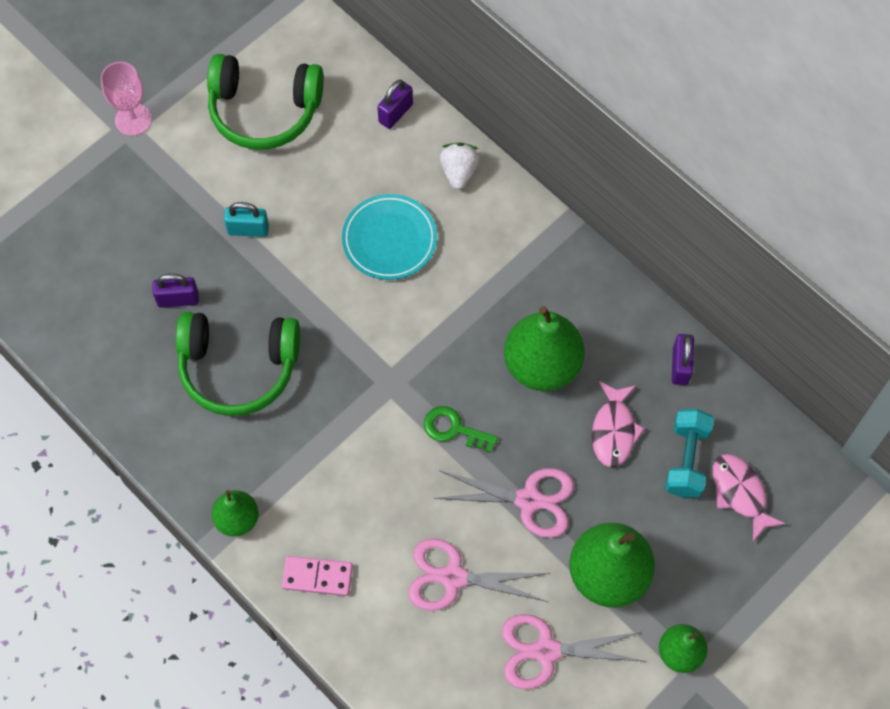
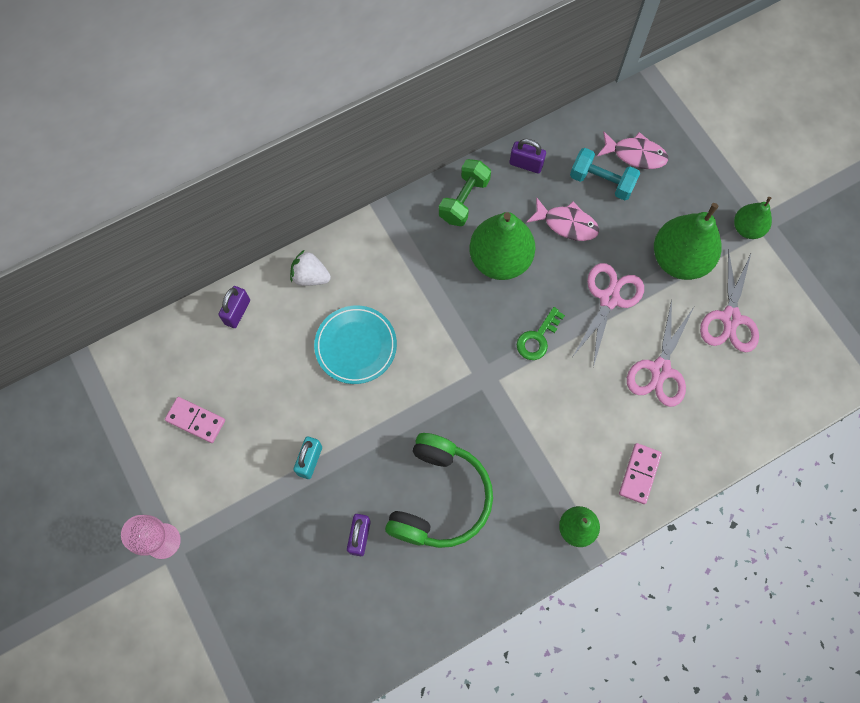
camera: 75 degrees left, 5 degrees up
green headphones [207,54,324,149] -> pink domino [165,397,225,443]
purple padlock [377,80,413,129] -> purple padlock turned 60 degrees clockwise [218,286,250,328]
pink fish [713,454,786,542] -> pink fish turned 150 degrees counterclockwise [597,132,668,169]
none -> green dumbbell [439,159,491,226]

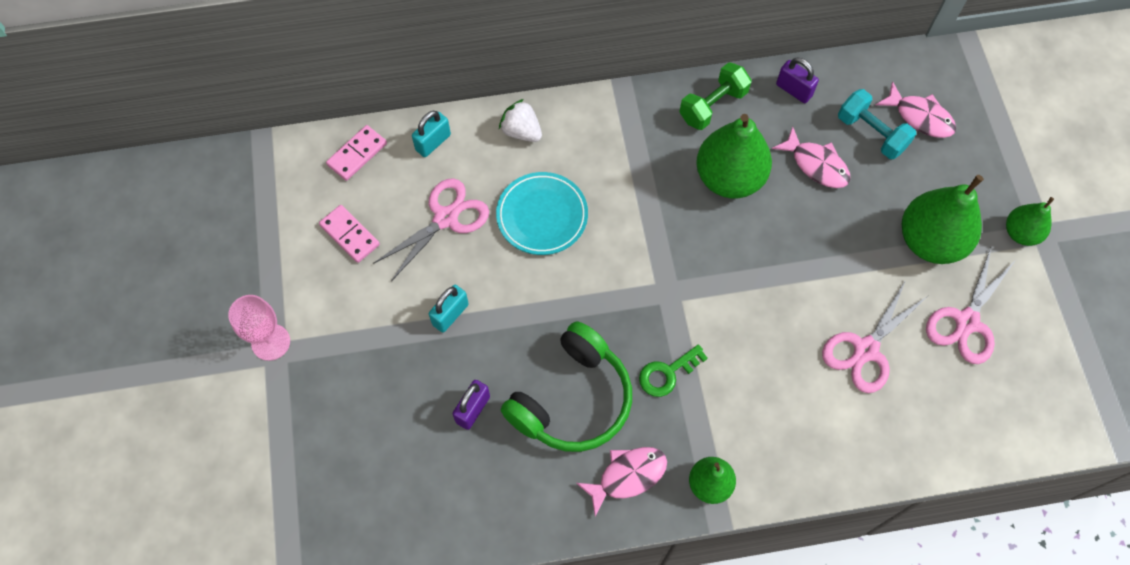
camera: 20 degrees right, 5 degrees down
purple padlock [218,286,250,328] -> turquoise padlock [412,111,451,157]
green key [517,307,565,360] -> green key moved to [639,344,708,397]
pink scissors [573,263,644,367] -> pink scissors moved to [373,178,489,282]
pink domino [619,443,662,504] -> pink domino moved to [326,125,387,181]
none -> pink fish [576,447,667,517]

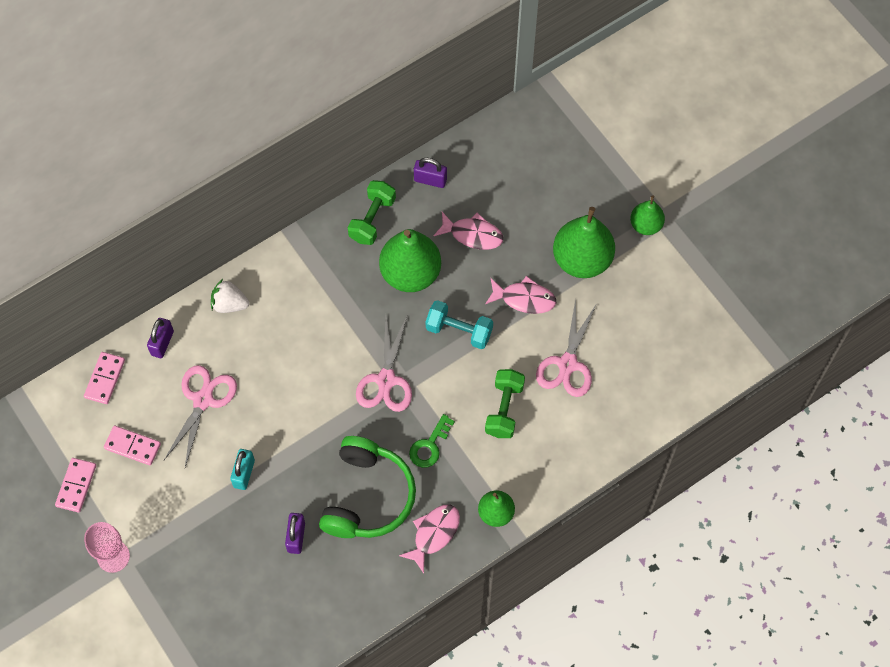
camera: 25 degrees left, 0 degrees up
turquoise padlock [412,111,451,157] -> purple padlock [147,318,174,358]
turquoise plate [496,172,588,255] -> none
turquoise dumbbell [838,89,916,159] -> turquoise dumbbell moved to [426,300,493,349]
pink fish [876,81,956,138] -> pink fish moved to [485,276,556,314]
pink scissors [926,248,1016,364] -> pink scissors moved to [356,316,412,412]
none -> pink domino [55,458,96,512]
none -> green dumbbell [485,369,525,438]

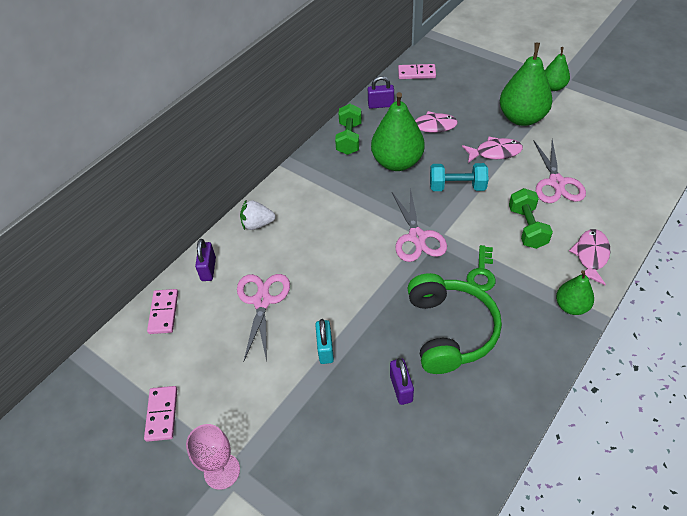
camera: 15 degrees left, 15 degrees down
pink domino [104,426,161,466] -> pink domino moved to [398,64,436,79]
pink fish [399,504,460,573] -> pink fish moved to [569,229,610,286]

